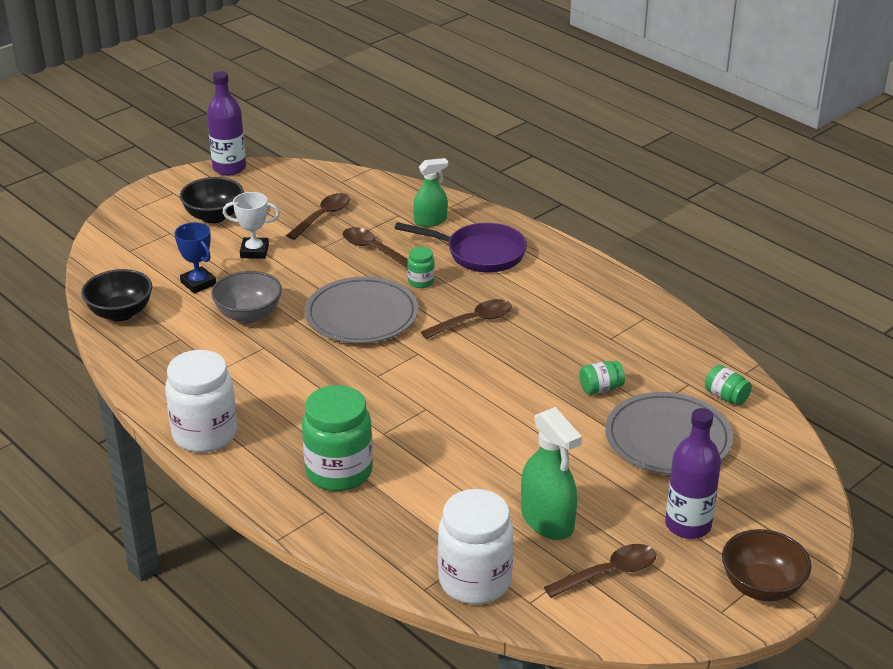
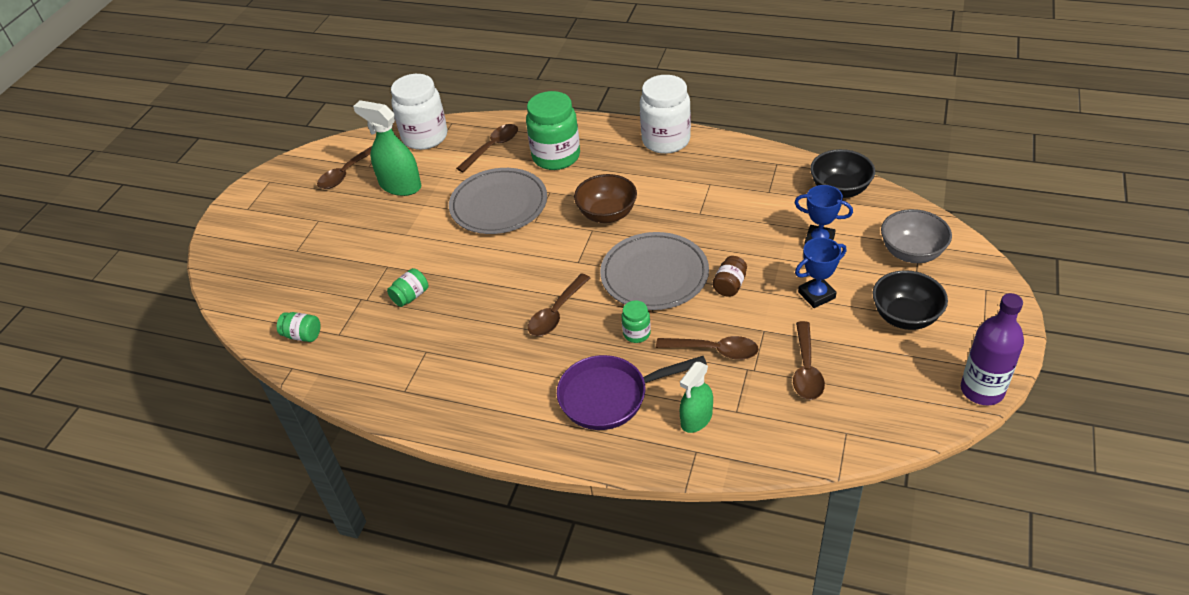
camera: 155 degrees right, 10 degrees up
grey bowl [211,271,282,323] -> grey bowl moved to [881,209,952,263]
white trophy [223,192,280,259] -> blue trophy [795,237,846,308]
grey plate [605,392,733,475] -> grey plate moved to [449,168,547,234]
purple bottle [665,408,721,539] -> none
brown bowl [722,529,811,601] -> brown bowl moved to [574,174,637,223]
none -> brown spoon [456,124,518,172]
none -> brown jar [713,256,747,297]

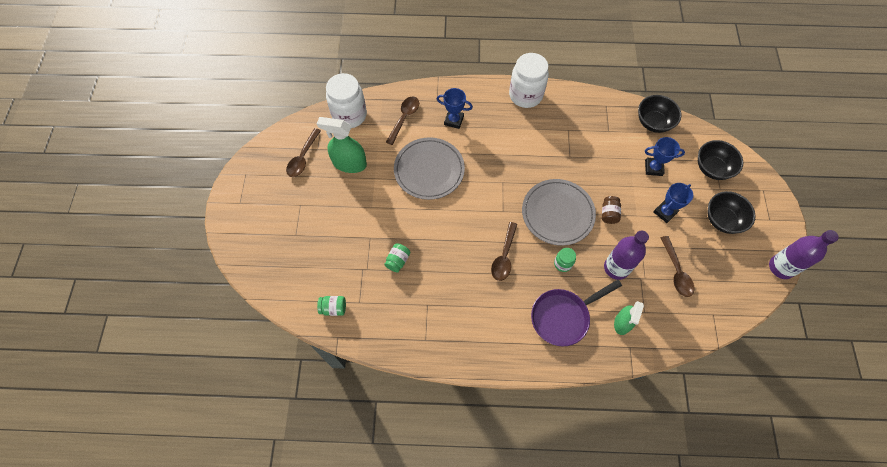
camera: 20 degrees left, 20 degrees up
green jar [526,91,580,170] -> blue trophy [437,88,473,129]
brown bowl [574,174,637,223] -> none
brown spoon [656,336,759,360] -> purple bottle [604,230,649,280]
grey bowl [881,209,952,263] -> black bowl [698,140,743,180]

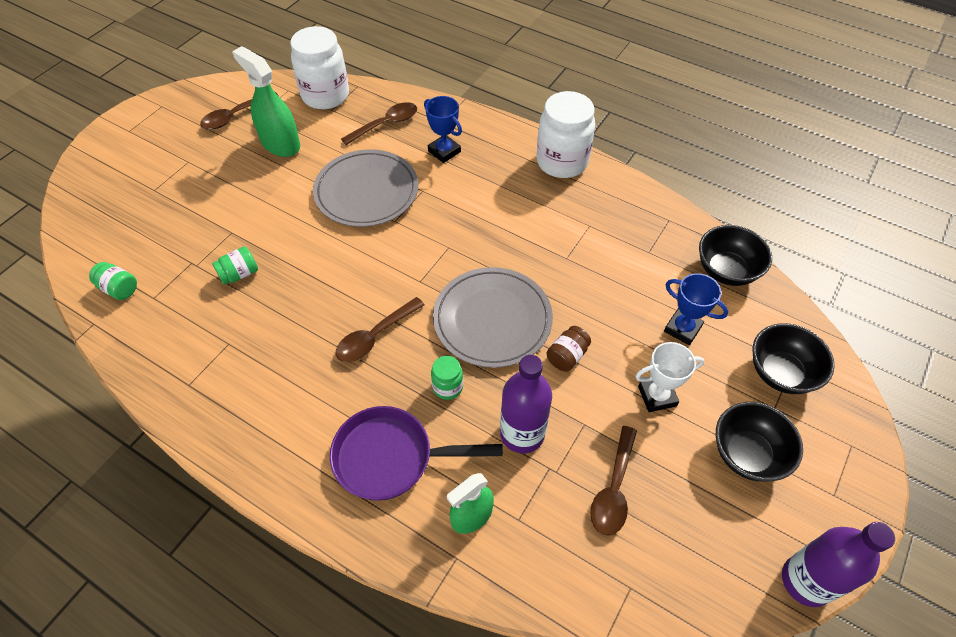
camera: 30 degrees right, 10 degrees down
blue trophy [653,183,693,223] -> white trophy [635,342,704,412]

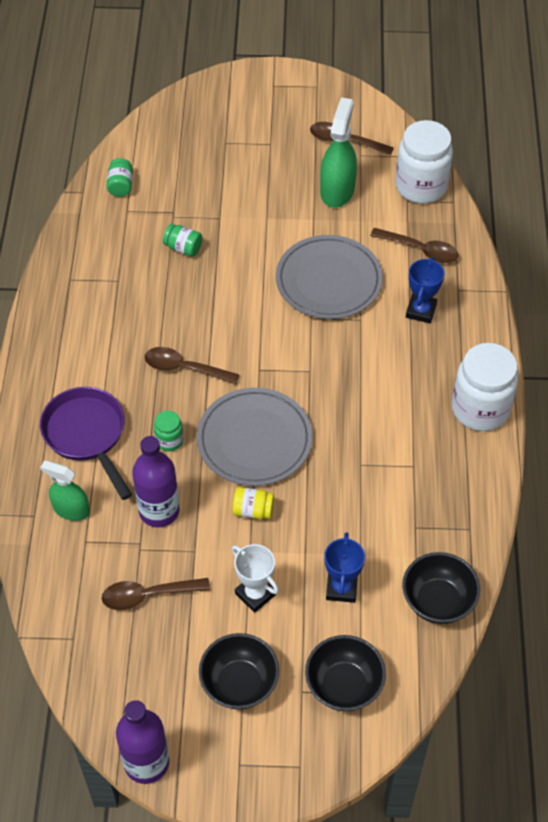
camera: 60 degrees right, 0 degrees up
brown jar [547,326,591,371] -> yellow jar [232,487,274,519]

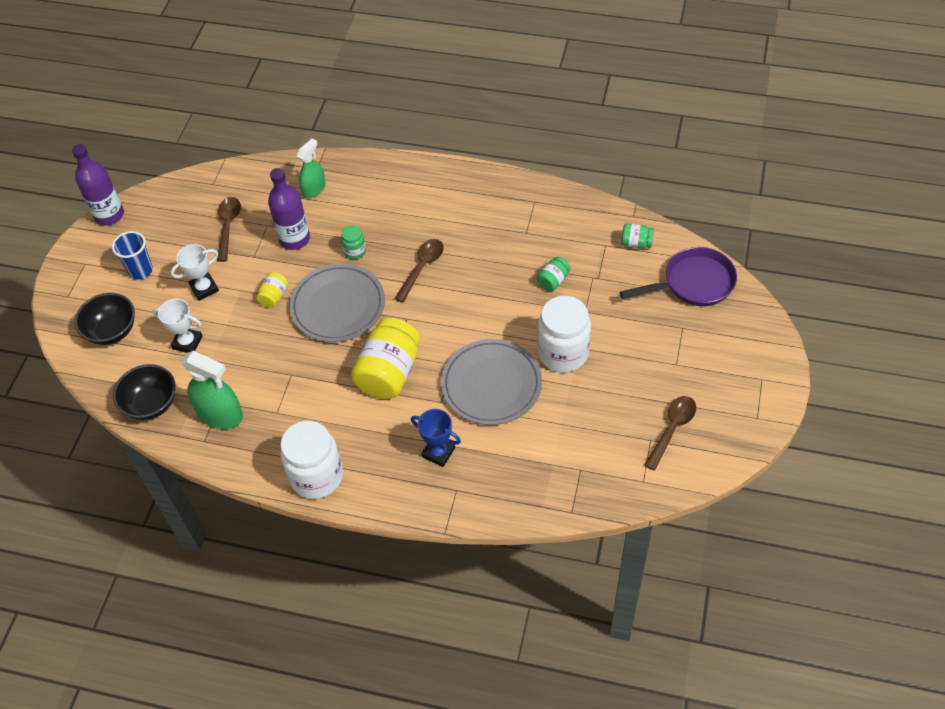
camera: 105 degrees right, 0 degrees up
purple pan [40,387,132,500] -> purple pan moved to [620,247,737,306]
black bowl [199,633,279,710] -> blue cup [112,231,153,280]
green spray bottle [320,97,357,208] -> green spray bottle moved to [181,351,243,429]
blue trophy [324,532,365,603] -> white trophy [153,299,203,353]
brown spoon [370,228,459,263] -> none
white jar [395,120,453,204] -> white jar moved to [537,296,591,373]
none -> yellow jar [351,318,420,399]

